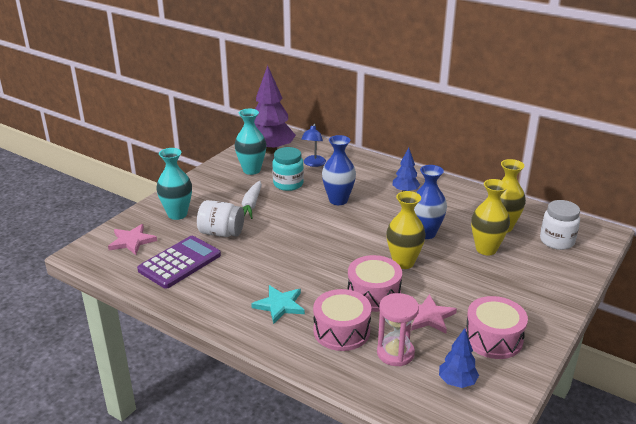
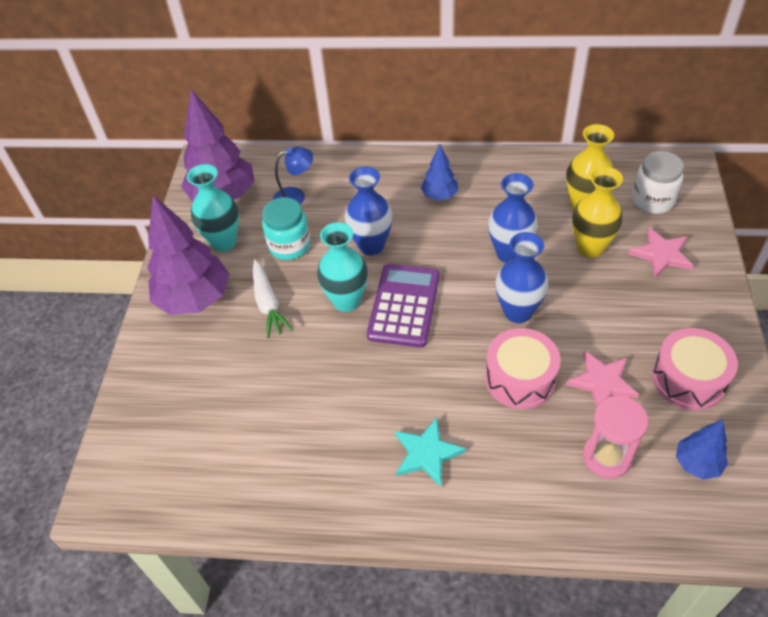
camera: 25 degrees left, 20 degrees up
pink star [108,224,157,255] -> pink star moved to [628,227,694,278]
purple calculator [137,236,221,289] -> purple calculator moved to [367,264,440,348]
turquoise vase [156,148,192,220] -> turquoise vase moved to [317,222,368,312]
white jar [197,200,244,237] -> none
blue lamp [301,124,326,167] -> blue lamp turned 90 degrees counterclockwise [273,147,313,205]
pink drum [313,289,371,351] -> none
yellow vase [386,191,426,269] -> blue vase [496,232,548,323]
none -> purple tree [147,195,229,315]

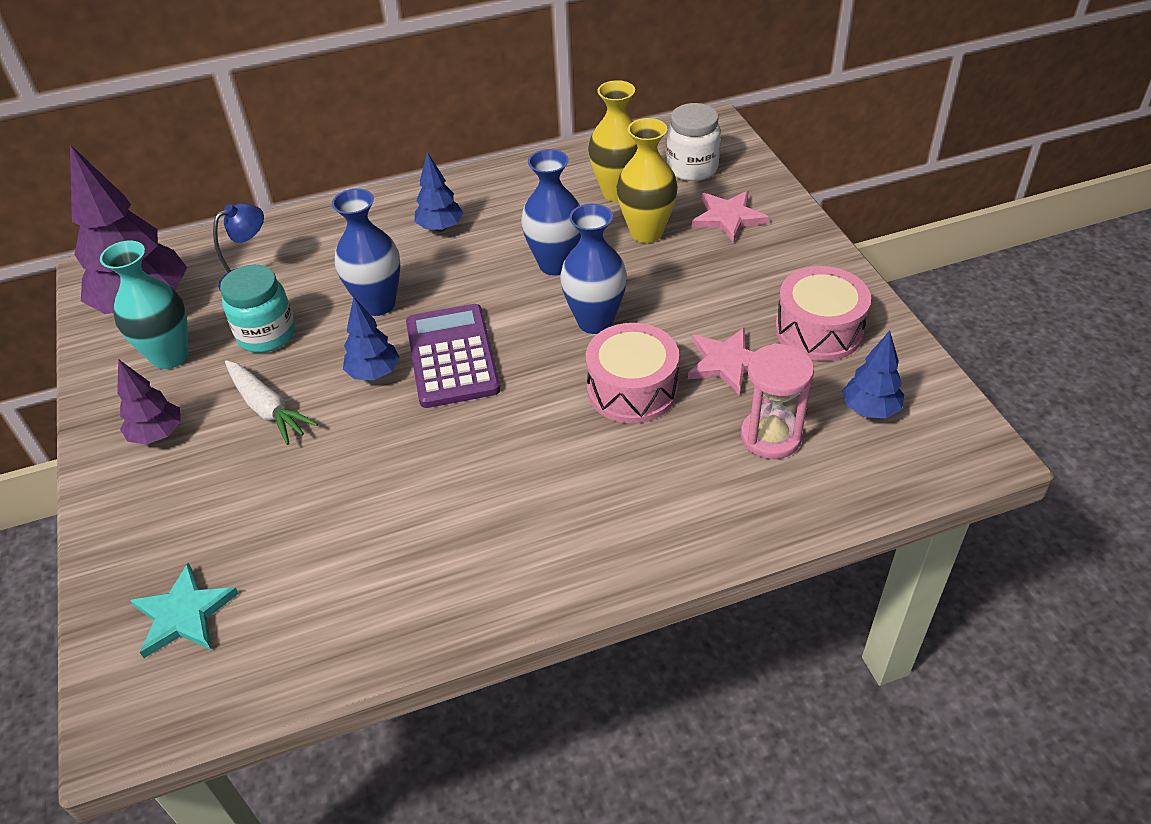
camera: 25 degrees left, 5 degrees down
purple tree [147,195,229,315] -> purple tree [117,359,181,445], size x0.51
turquoise vase [317,222,368,312] -> blue tree [343,297,400,380]
turquoise star [395,417,466,487] -> turquoise star moved to [130,563,239,658]

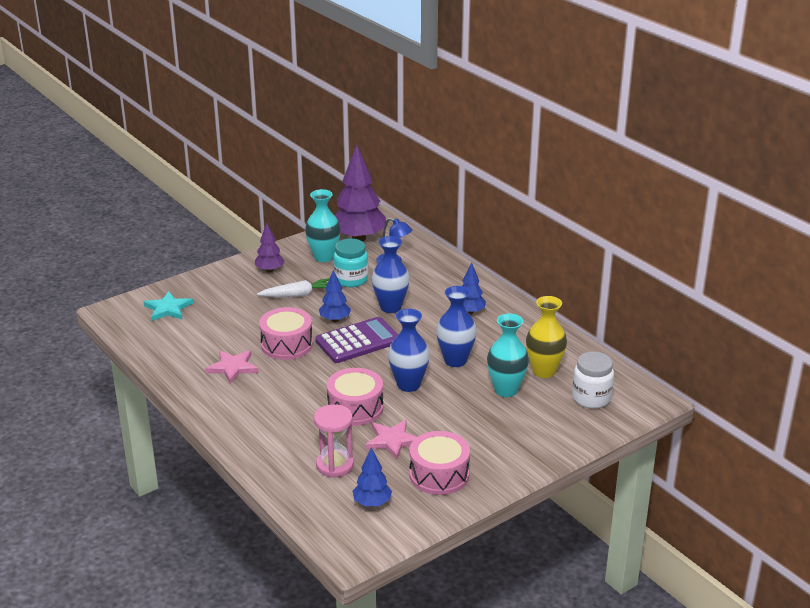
camera: 70 degrees right, 15 degrees down
white carrot [225,360,318,445] -> white carrot turned 135 degrees counterclockwise [257,278,330,297]
yellow vase [617,118,678,243] -> turquoise vase [487,313,529,397]
pink star [692,191,769,243] -> pink star moved to [205,350,259,384]
none -> pink drum [259,307,313,360]

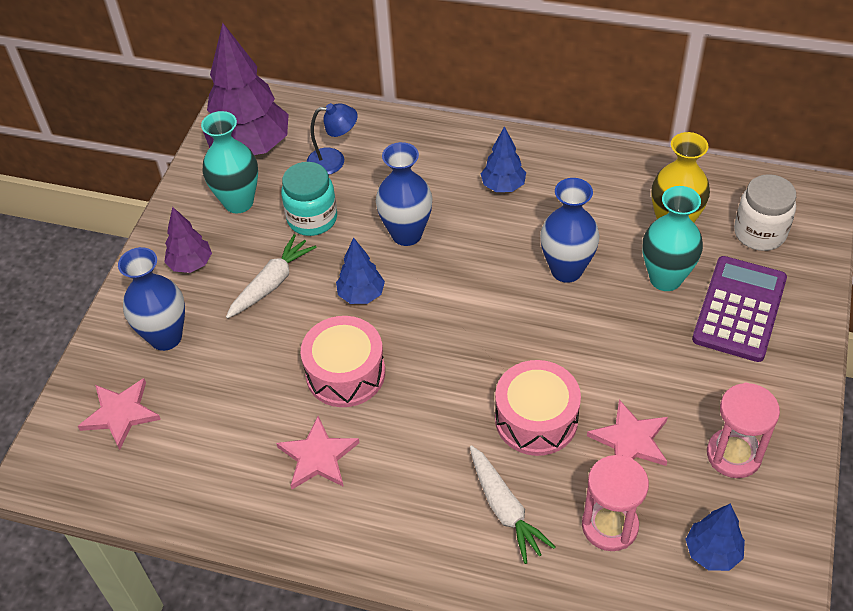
camera: 35 degrees left, 20 degrees up
turquoise star [144,291,193,321] -> pink star [78,378,161,450]
purple calculator [315,317,399,363] -> purple calculator moved to [692,256,787,362]
blue vase [388,309,430,392] -> blue vase moved to [118,247,185,351]
pink drum [409,431,470,495] -> pink hourglass [707,383,780,478]
none -> white carrot [470,445,555,564]

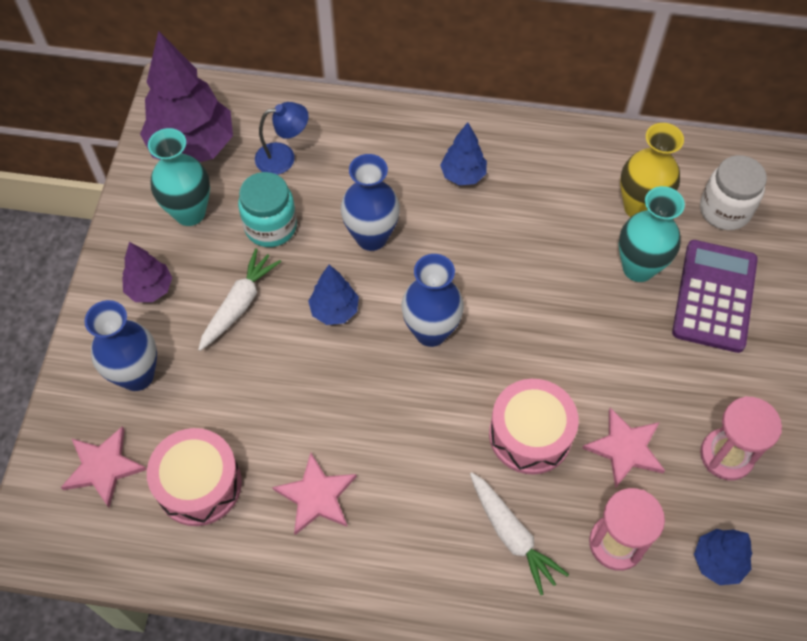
camera: 10 degrees left, 10 degrees up
pink drum [301,316,385,407] -> pink drum moved to [147,428,242,526]
blue vase [540,178,600,283] -> blue vase moved to [401,254,464,347]

